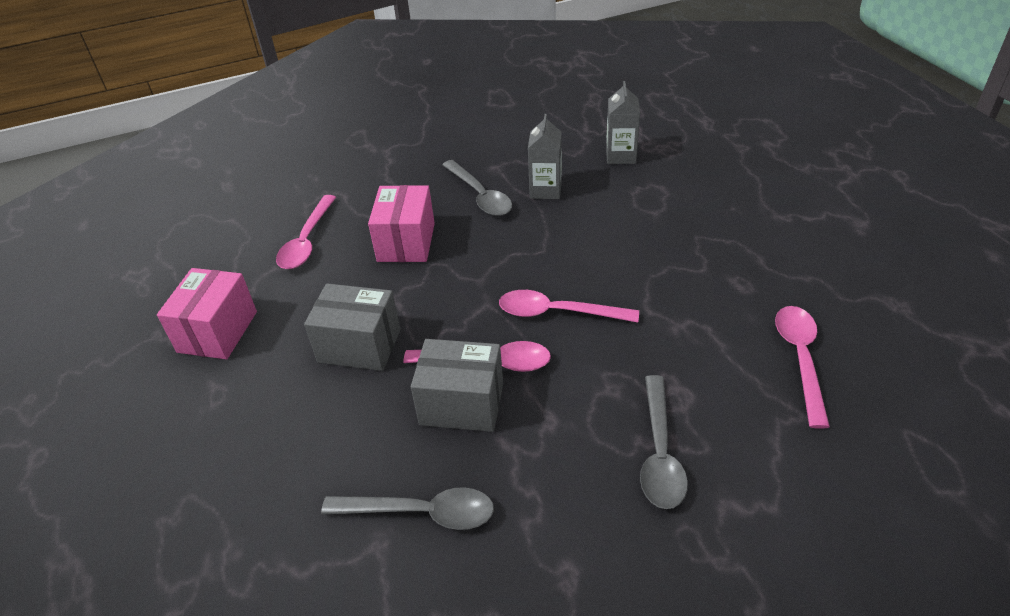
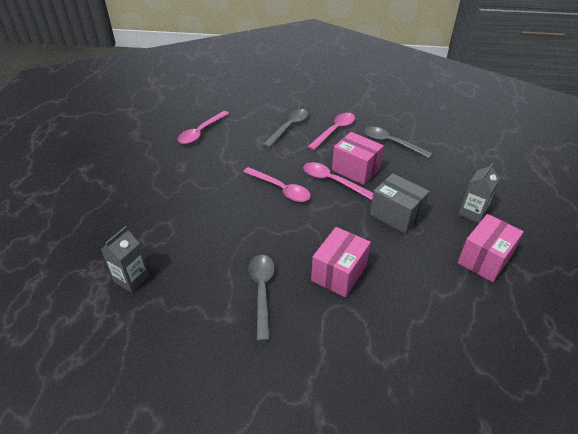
camera: 155 degrees left, 0 degrees up
pink spoon [276,195,336,269] -> pink spoon moved to [308,113,355,150]
grey box [411,339,503,432] -> pink box [332,132,384,185]
grey carton [528,114,562,199] -> grey carton moved to [458,163,500,223]

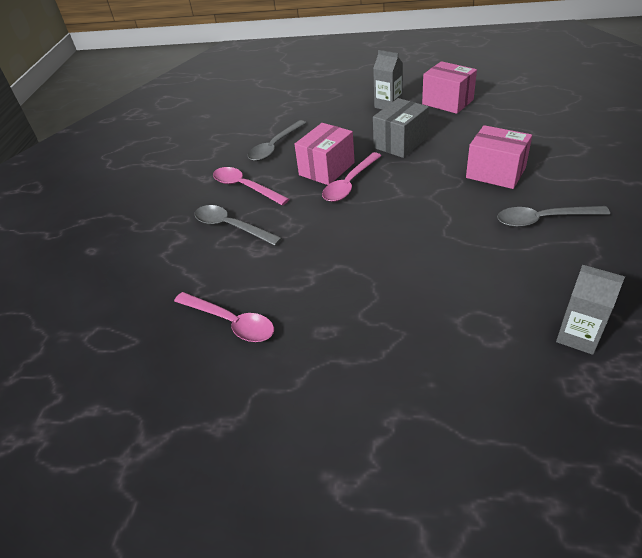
camera: 85 degrees left, 0 degrees up
pink spoon [243,167,311,202] -> none

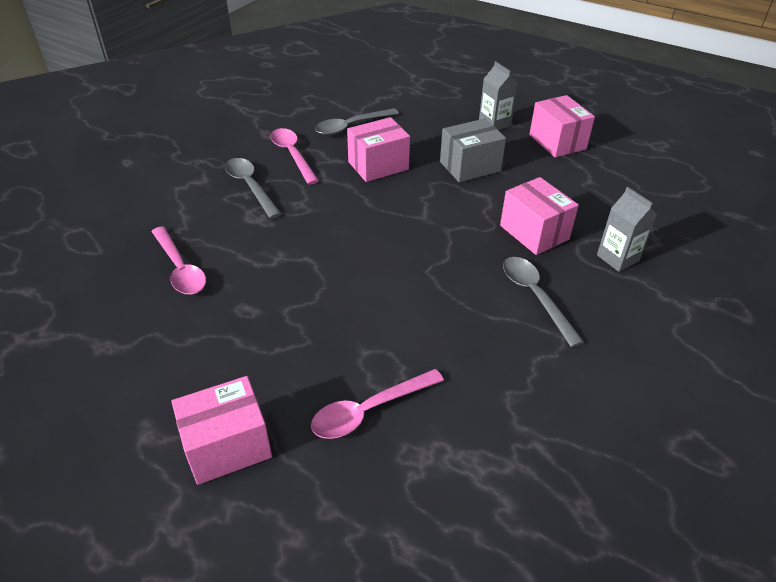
camera: 20 degrees right, 0 degrees up
pink spoon [322,152,382,202] -> pink spoon moved to [311,369,444,439]
grey spoon [497,206,610,227] -> grey spoon turned 45 degrees clockwise [503,257,584,347]
grey carton [556,265,625,355] -> grey carton moved to [597,187,657,272]
none -> pink box [171,376,272,485]

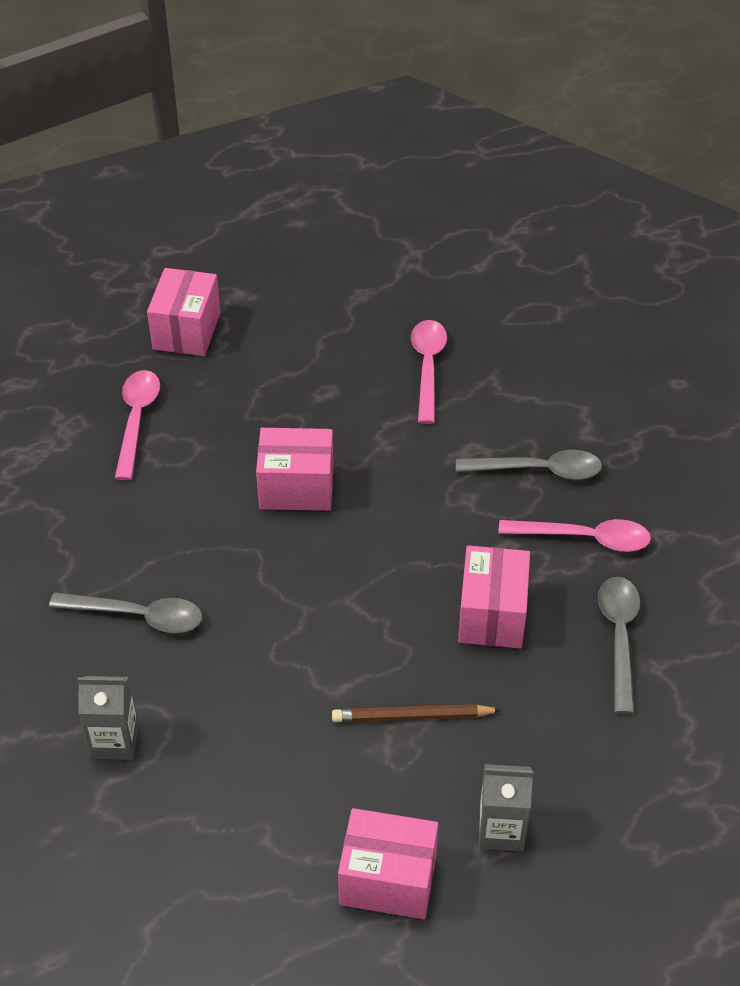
camera: 125 degrees right, 5 degrees up
pink spoon [151,226,206,295] -> pink spoon turned 90 degrees clockwise [411,320,447,424]
grey box [440,118,506,182] -> brown pencil [332,704,501,722]
pink box [500,177,579,255] -> pink box moved to [256,428,334,511]

